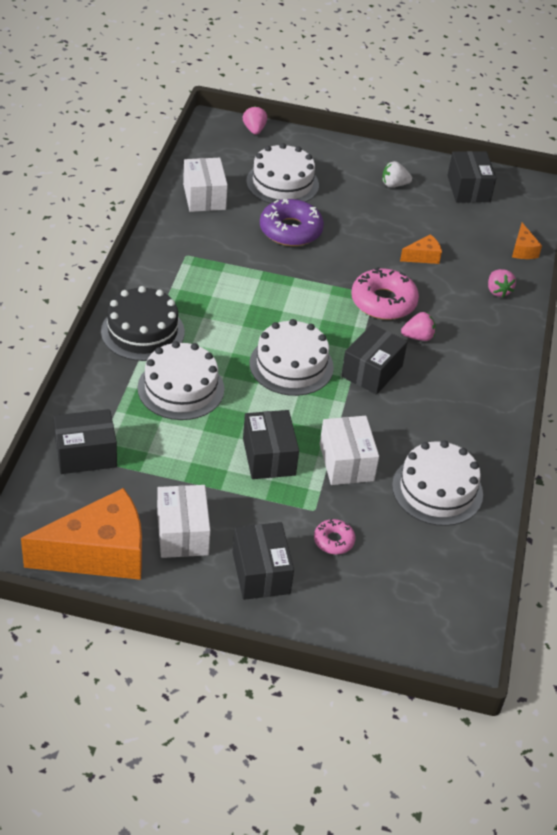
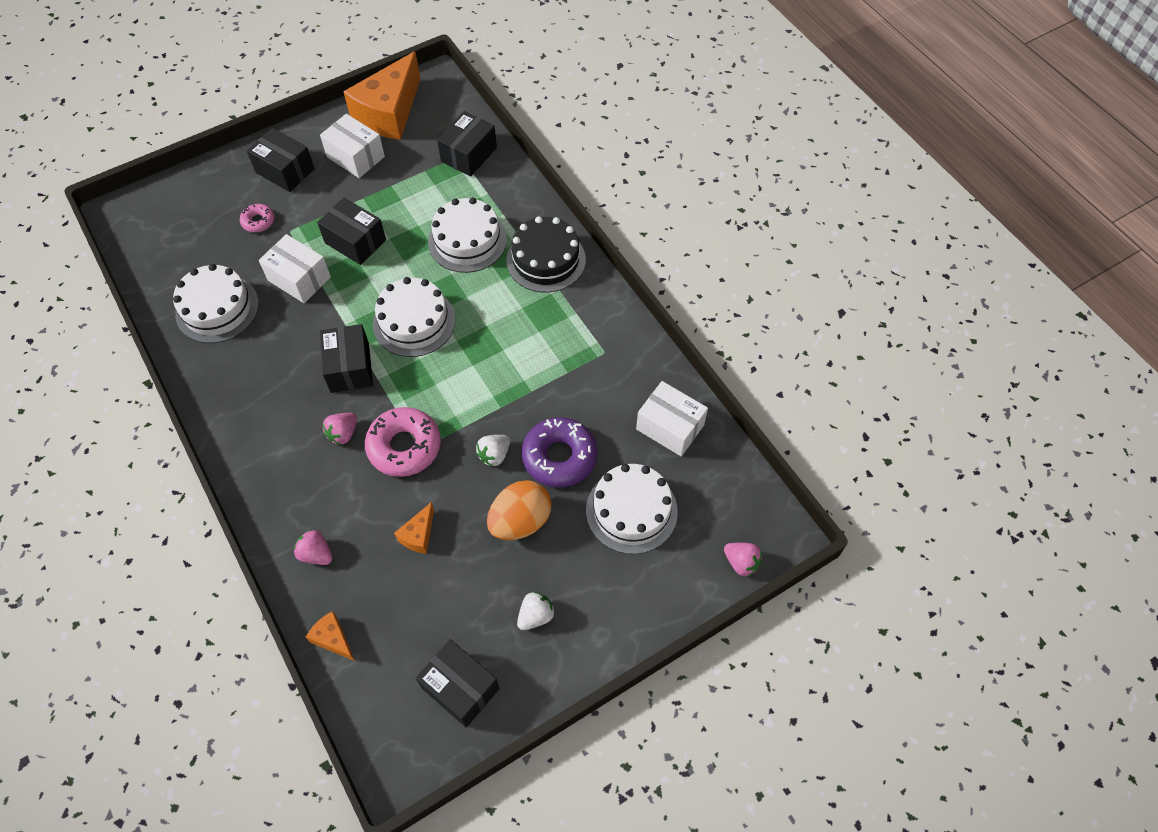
camera: 140 degrees right, 15 degrees up
none -> white strawberry [476,435,510,467]
none -> orange egg [487,480,551,540]

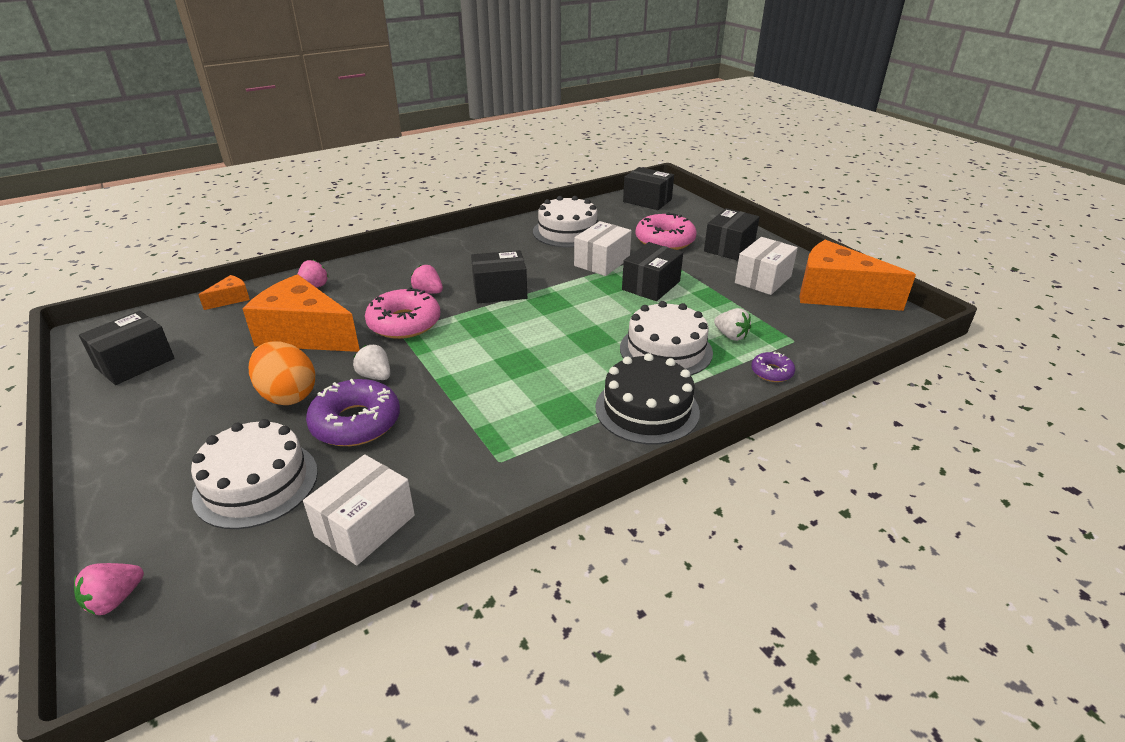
camera: 90 degrees right, 25 degrees down
pink donut [240,204,274,232] -> pink donut [635,212,697,250], size x1.93
white cake [373,277,455,357] -> none
orange cheese [394,502,434,554] -> orange cheese [242,274,360,352], size x2.30
black box [437,111,497,177] -> black box moved to [623,167,674,210]
white strawberry [517,591,555,630] -> white strawberry moved to [714,308,751,341]
none -> purple donut [751,351,795,382]

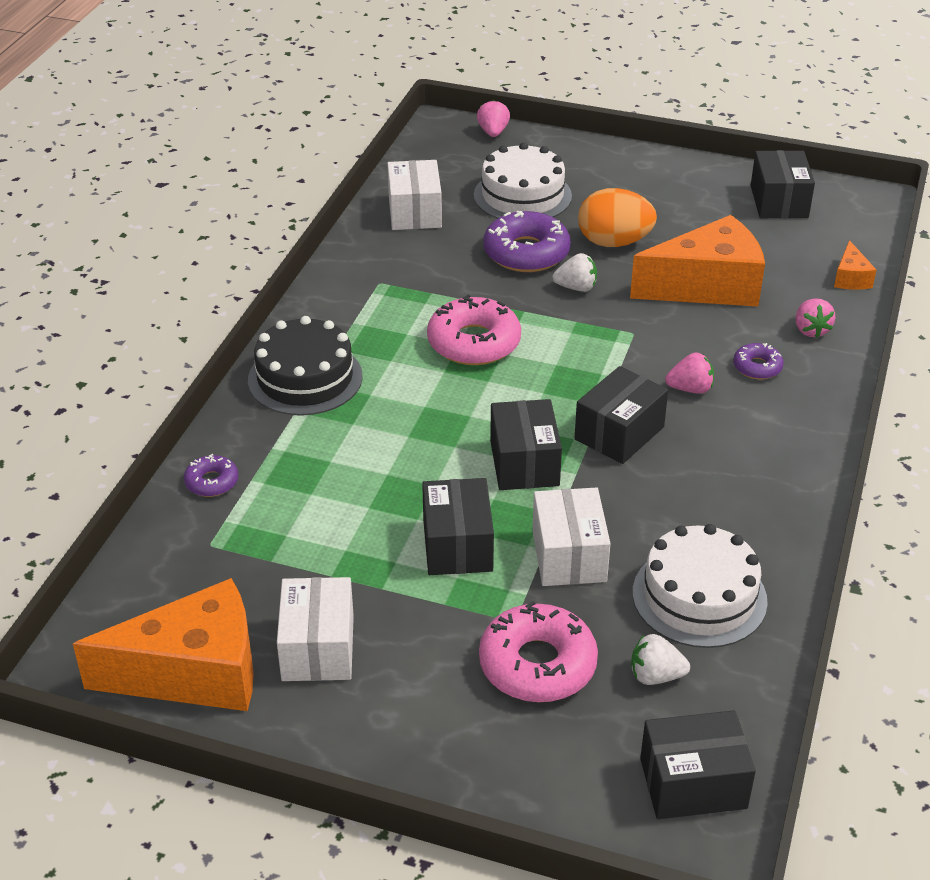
camera: 140 degrees right, 5 degrees up
pink donut [365,287,440,339] -> pink donut moved to [427,294,521,365]
white cake [620,301,713,376] -> none
black box [704,208,760,261] -> black box moved to [490,399,562,490]
white strawberry [714,308,751,341] -> white strawberry moved to [631,634,690,685]
none -> purple donut [733,343,784,379]

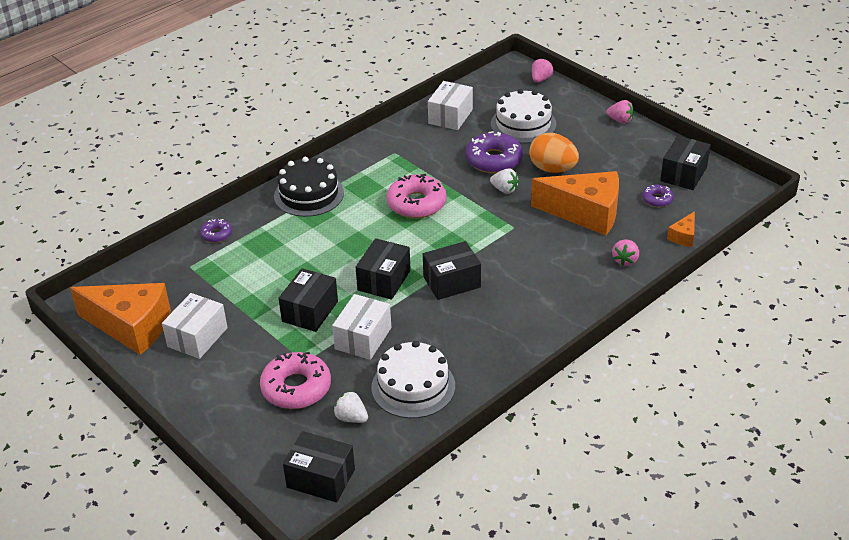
camera: 30 degrees right, 0 degrees up
pink strawberry [665,353,714,394] -> pink strawberry moved to [606,100,634,124]
purple donut [733,343,784,379] -> purple donut moved to [642,185,674,207]

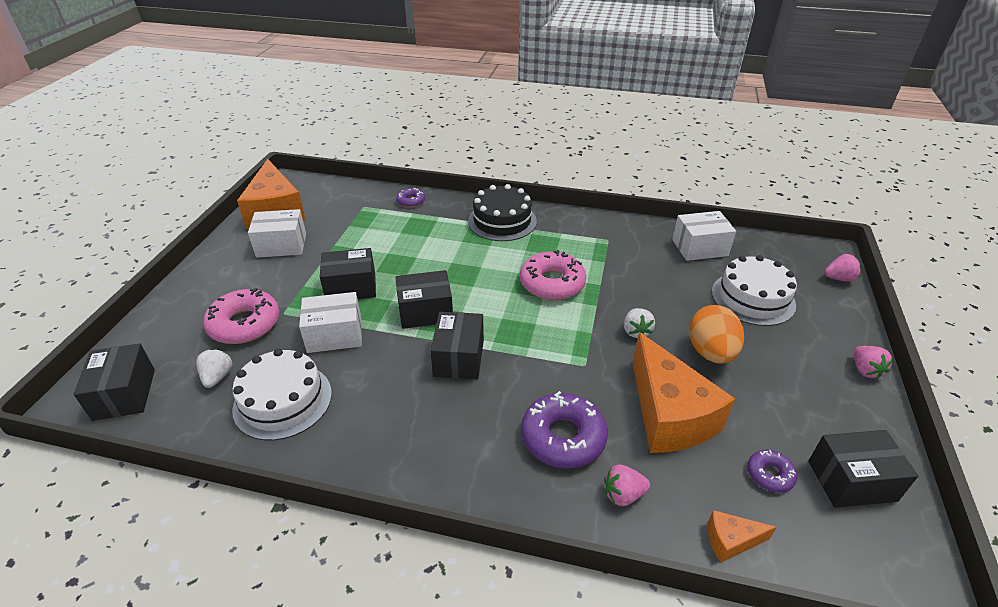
camera: 55 degrees right, 0 degrees up
black box [423,241,481,300] -> black box turned 60 degrees clockwise [430,312,484,380]
purple donut [466,131,523,173] -> purple donut moved to [521,391,608,469]

